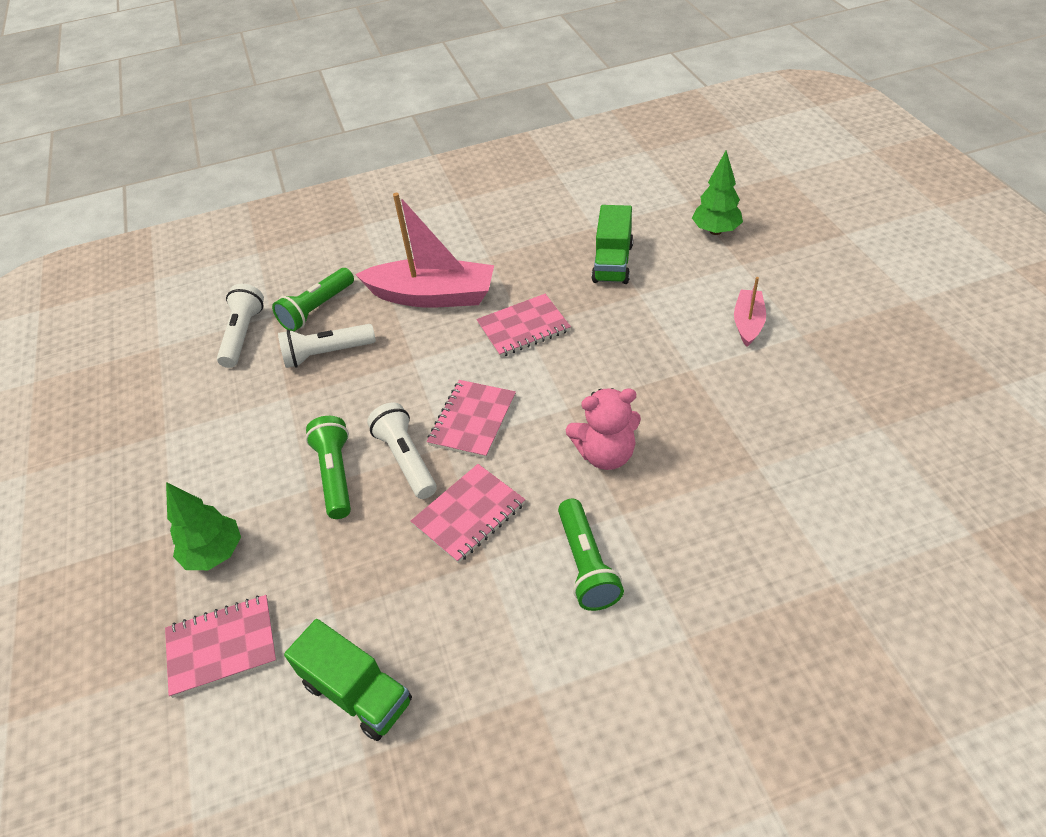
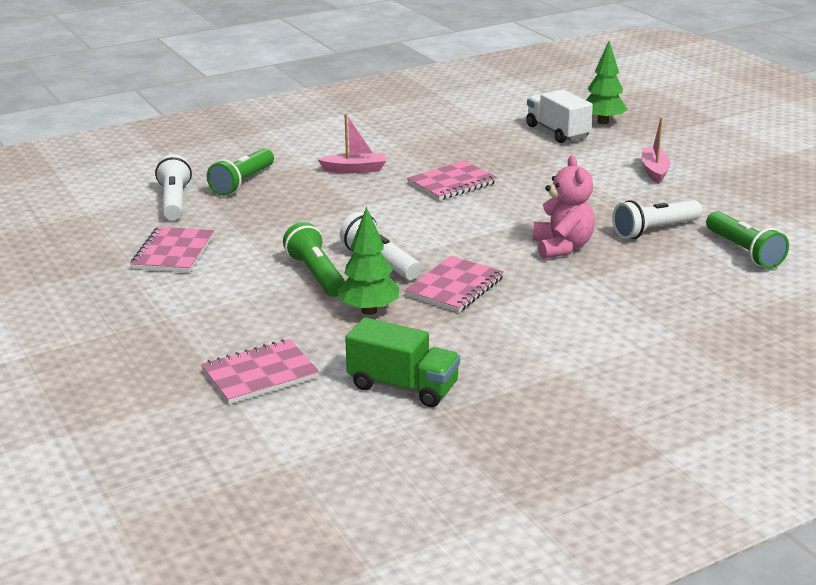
camera: 15 degrees left, 20 degrees down
green tree [166,482,241,570] -> green tree moved to [337,207,399,315]
white flashlight [278,324,376,368] -> white flashlight moved to [612,200,702,239]
pink boat [355,193,494,307] -> pink boat [317,114,386,173], size x0.51
pink notebook [427,380,516,458] -> pink notebook moved to [130,227,214,273]
green flashlight [558,499,624,611] -> green flashlight moved to [706,211,789,269]
pink teddy bear [566,388,641,470] -> pink teddy bear turned 75 degrees counterclockwise [533,155,595,259]
green truck [591,205,633,284] -> none
none -> white truck [526,89,593,143]

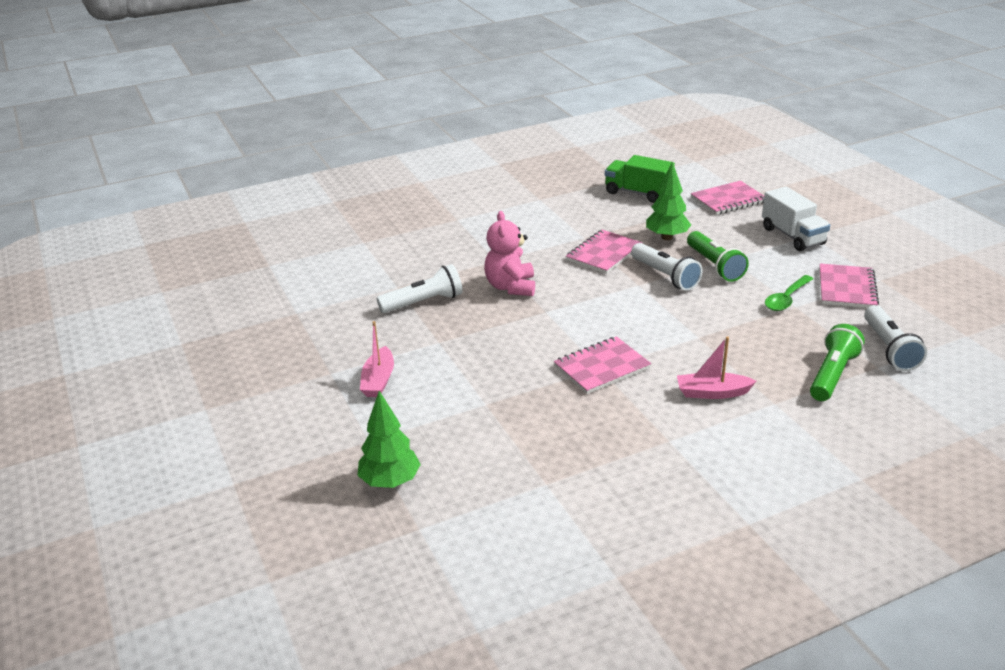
camera: 175 degrees left, 5 degrees up
white truck [526,89,593,143] -> white truck moved to [762,186,830,251]
green flashlight [706,211,789,269] -> none
none -> green spoon [765,275,813,311]

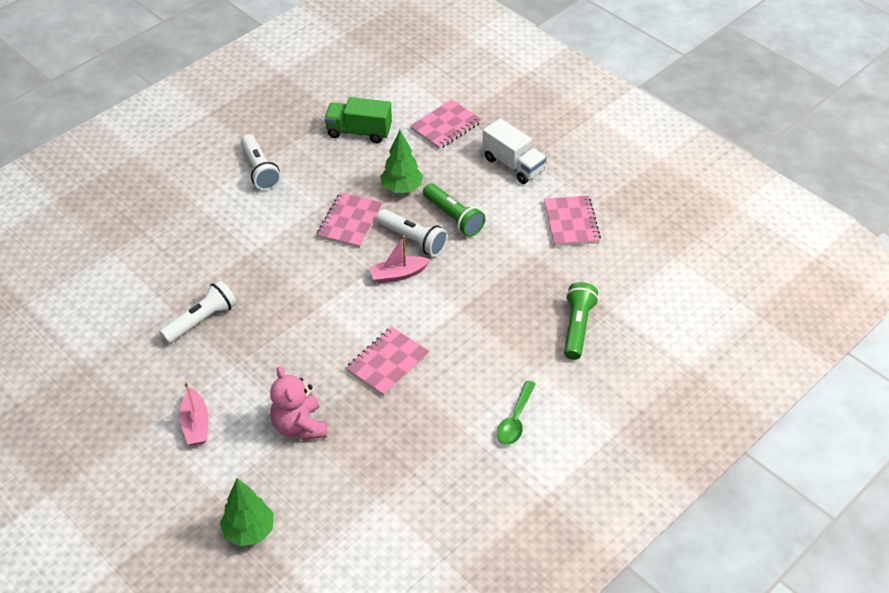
camera: 20 degrees left, 15 degrees up
pink teddy bear [484,211,535,296] -> pink teddy bear moved to [270,367,327,440]
pink boat [677,337,756,399] -> pink boat moved to [369,235,431,284]
green spoon [765,275,813,311] -> green spoon moved to [497,380,536,445]
white flashlight [864,305,927,371] -> white flashlight moved to [241,134,281,190]

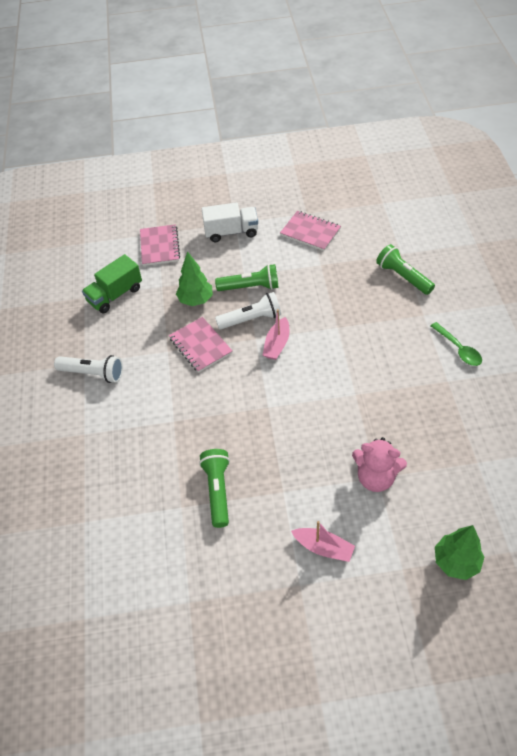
camera: 50 degrees left, 5 degrees up
white flashlight [159,280,237,344] -> green flashlight [199,449,230,528]
pink notebook [346,326,429,396] -> none

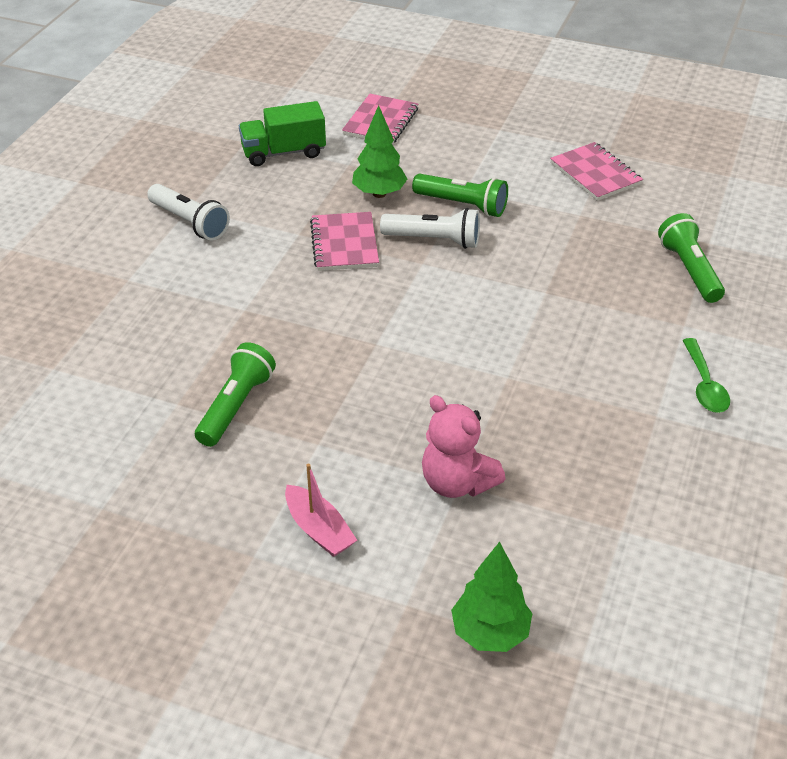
camera: 25 degrees right, 10 degrees down
white truck [202,202,258,242] -> none
pink boat [263,309,290,360] -> none

